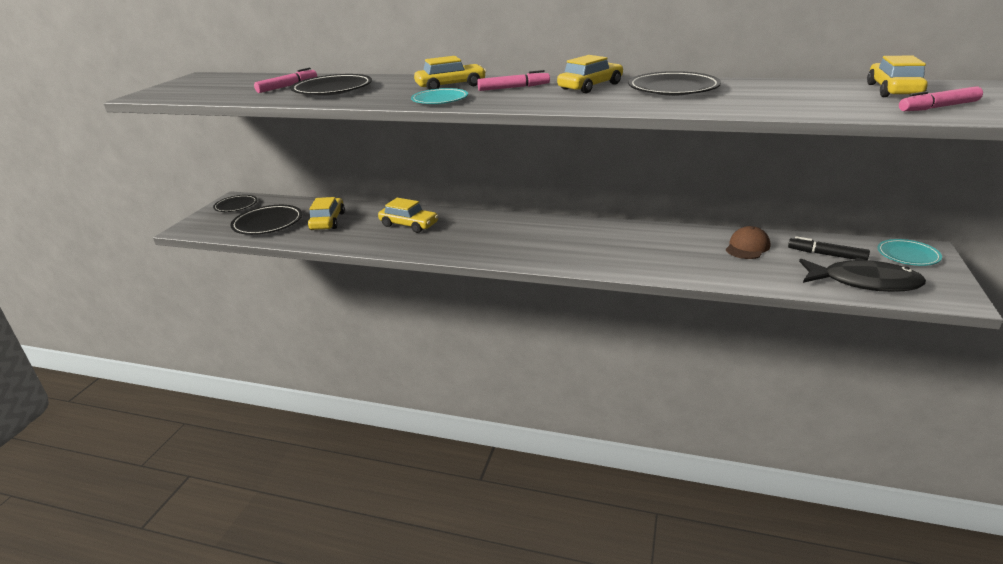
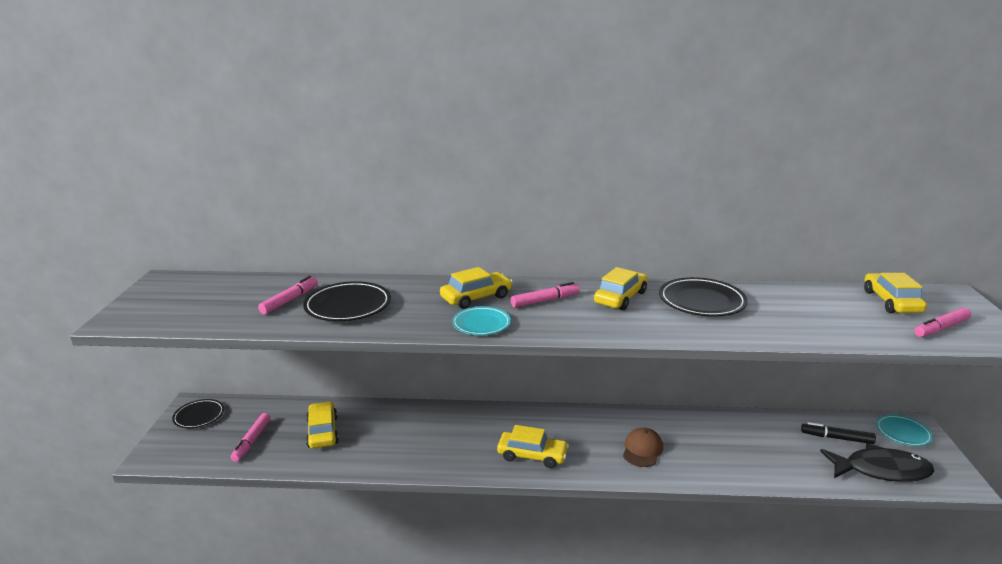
camera: 15 degrees left, 5 degrees down
black plate [230,205,302,235] -> pink marker [231,413,271,462]
yellow car [378,198,438,233] -> yellow car moved to [497,425,569,468]
brown cap [726,226,770,259] -> brown cap moved to [623,428,663,467]

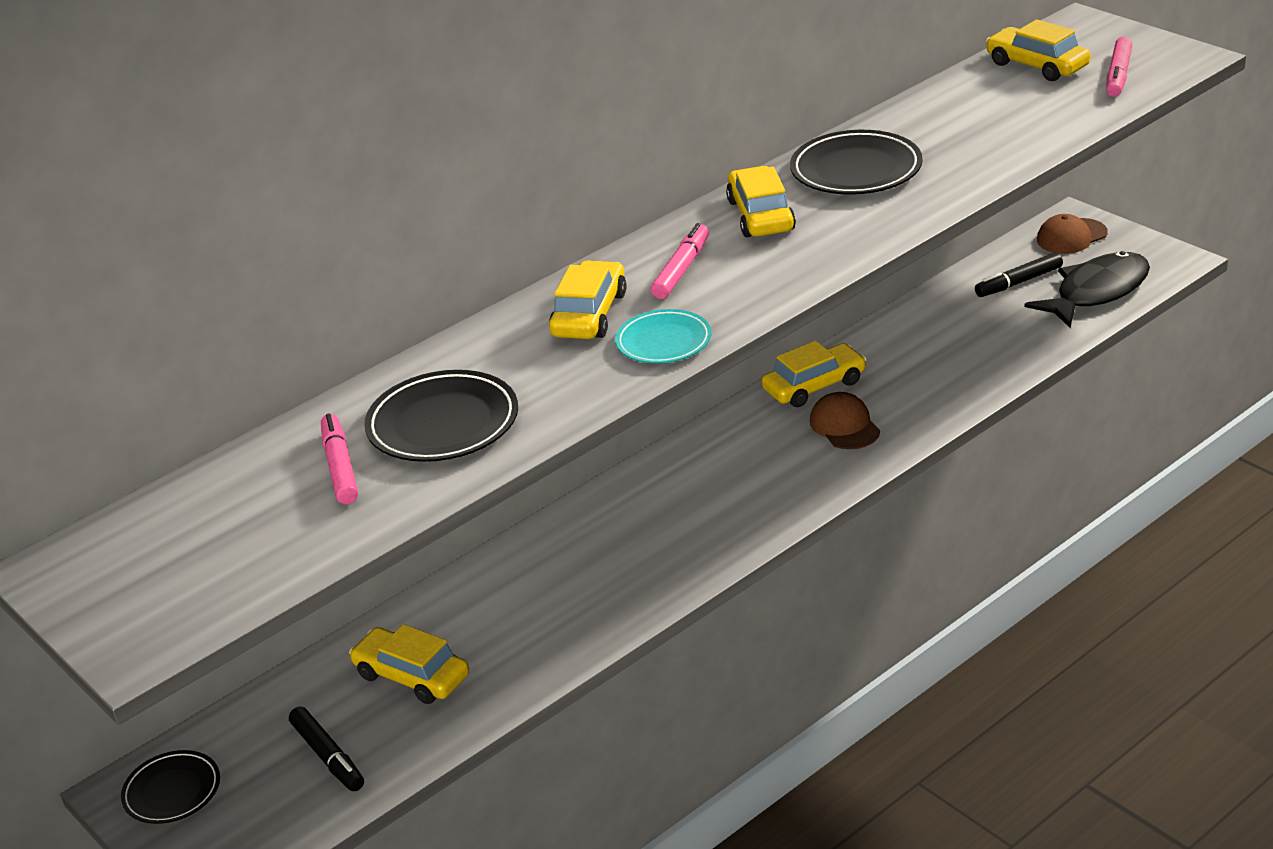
camera: 40 degrees left, 10 degrees up
pink marker [231,413,271,462] -> black marker [289,707,364,791]
yellow car [497,425,569,468] -> yellow car moved to [762,341,867,407]
turquoise plate [876,415,933,446] -> brown cap [1037,214,1108,254]

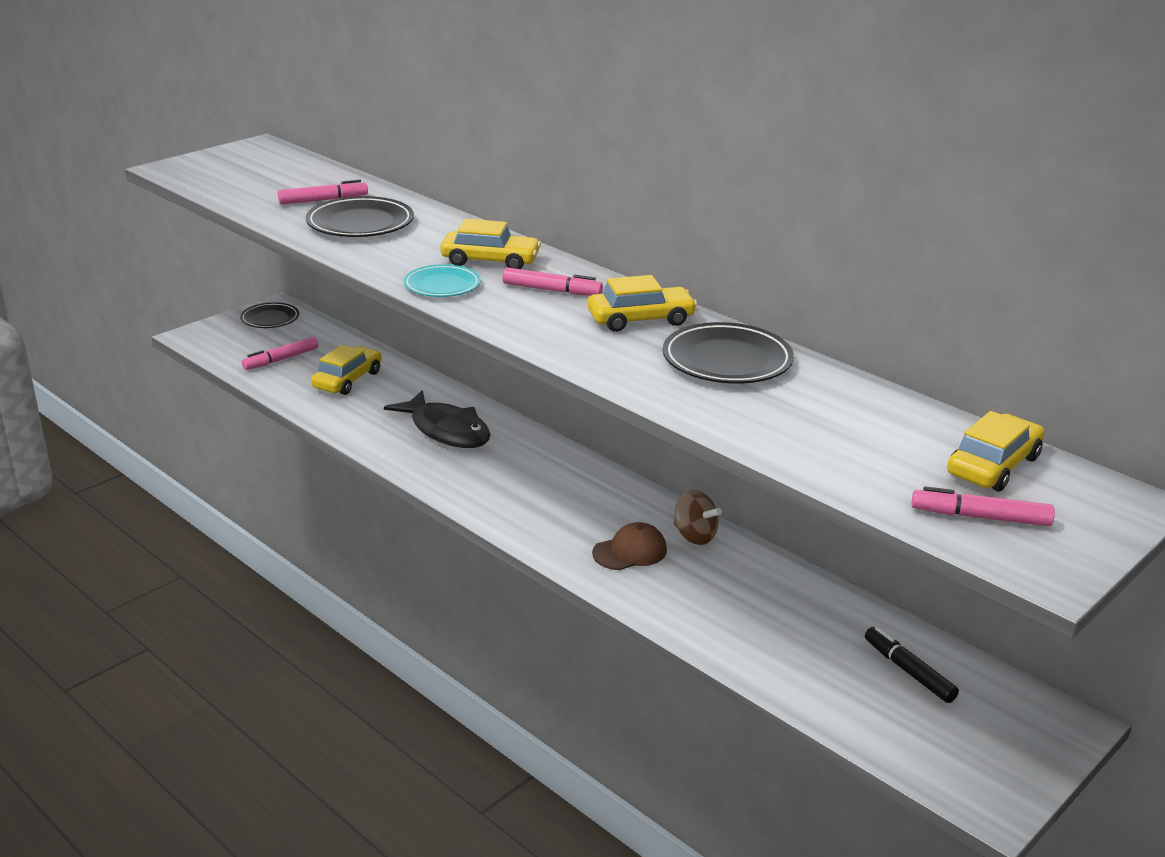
camera: 80 degrees right, 5 degrees down
black marker [289,707,364,791] -> pink marker [242,337,318,370]
yellow car [762,341,867,407] -> brown spinning top [673,490,722,545]
black fish [1025,251,1150,328] -> black fish moved to [384,390,490,448]
brown cap [1037,214,1108,254] -> none

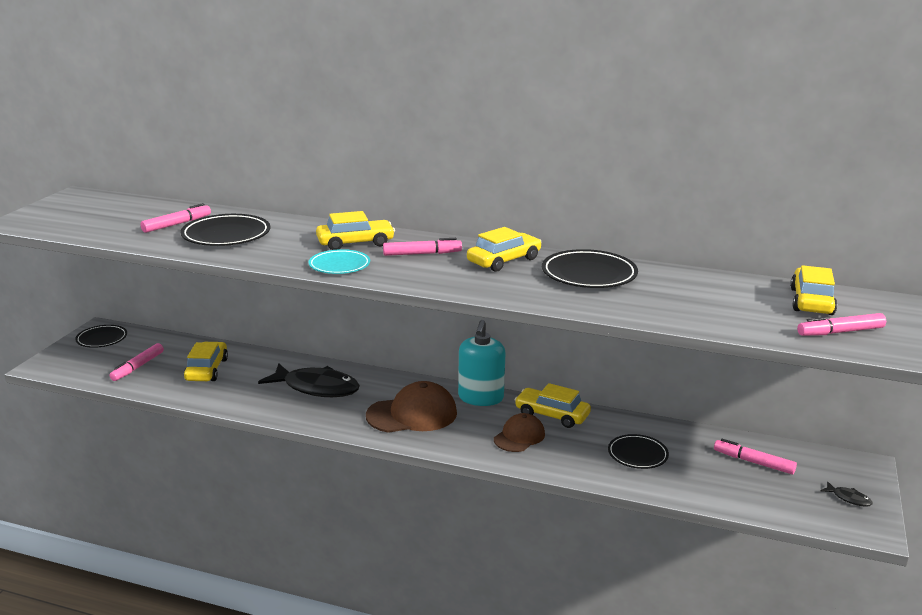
camera: 25 degrees left, 5 degrees down
brown spinning top [673,490,722,545] -> yellow car [515,383,591,428]
black marker [865,627,959,703] -> pink marker [714,439,797,475]
none -> brown cap [366,381,457,433]
none -> turquoise soap dispenser [458,320,506,406]
none -> black plate [608,434,669,469]
none -> black fish [820,481,873,507]

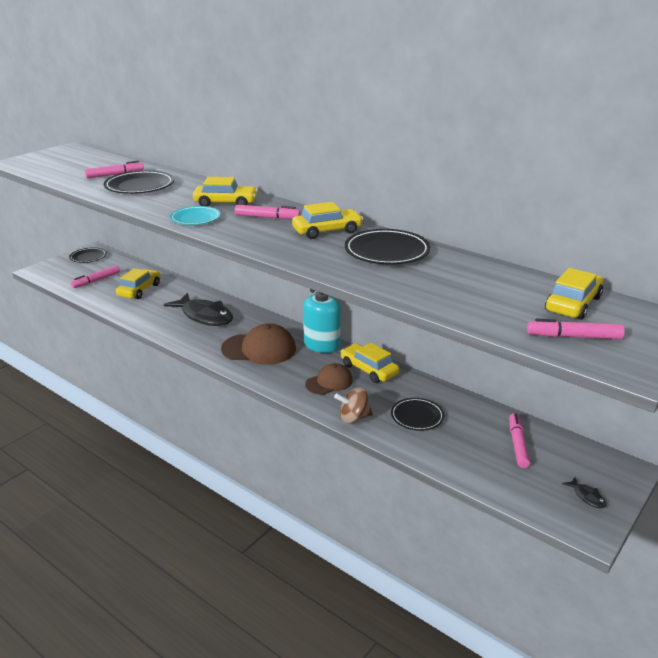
camera: 20 degrees right, 5 degrees up
pink marker [714,439,797,475] -> pink marker turned 45 degrees clockwise [509,413,530,468]
none -> brown spinning top [334,387,373,424]

